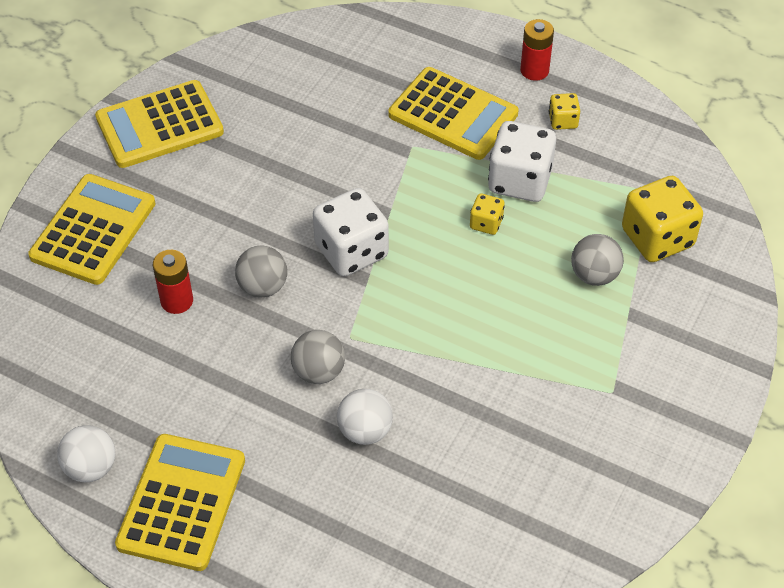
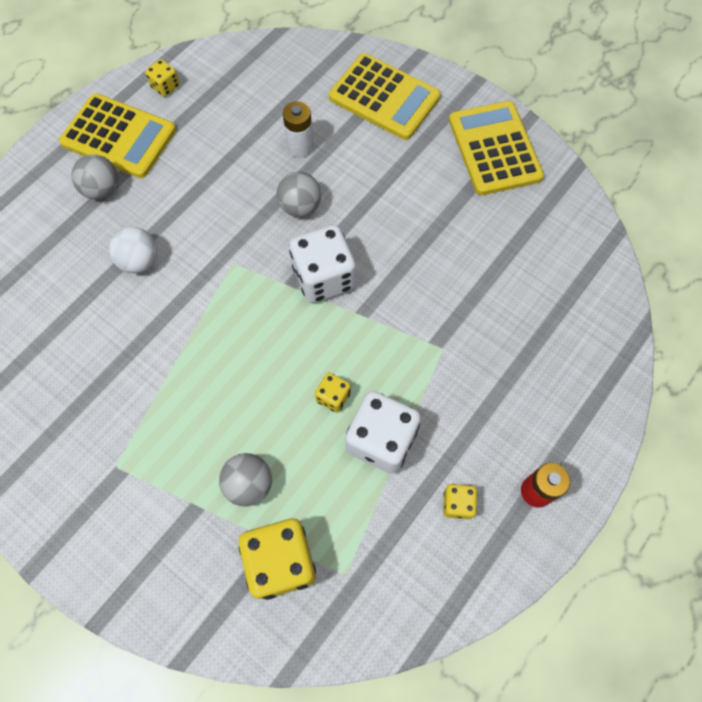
camera: 100 degrees right, 15 degrees up
white ball [57,425,115,482] -> yellow dice [145,59,180,97]
red battery [153,250,193,314] -> white battery [283,101,313,158]
grey ball [291,330,345,384] -> grey ball moved to [72,154,118,200]
yellow calculator [389,67,519,160] -> none

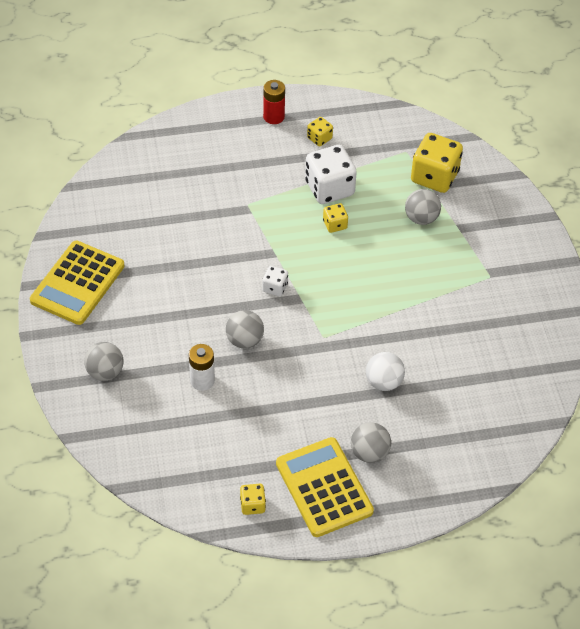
camera: 140 degrees left, 15 degrees down
white dice [289,225,356,303] -> white dice [262,266,288,296], size x0.49
yellow calculator [329,53,441,140] -> grey ball [84,342,124,381]

